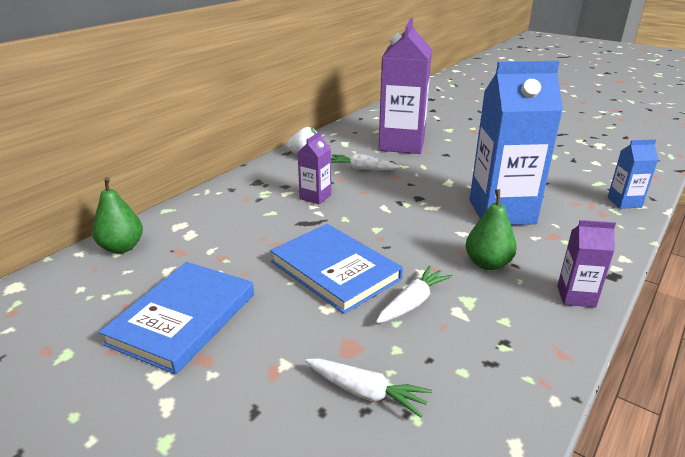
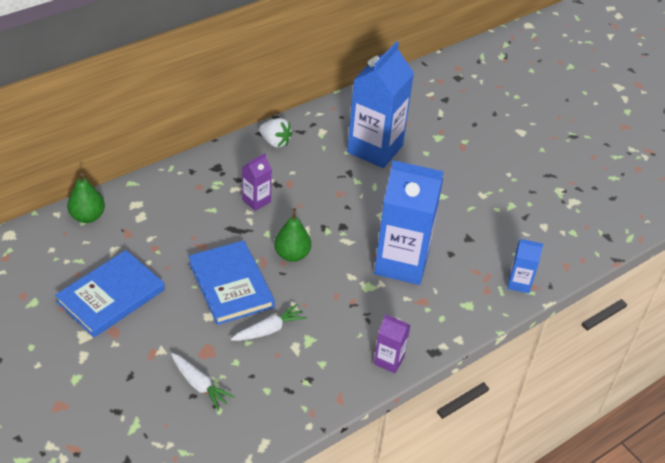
camera: 15 degrees right, 15 degrees up
white carrot [331,154,399,170] -> none
purple carton [379,18,432,154] -> blue carton [347,41,414,168]
green pear [465,189,517,270] -> green pear moved to [274,208,311,262]

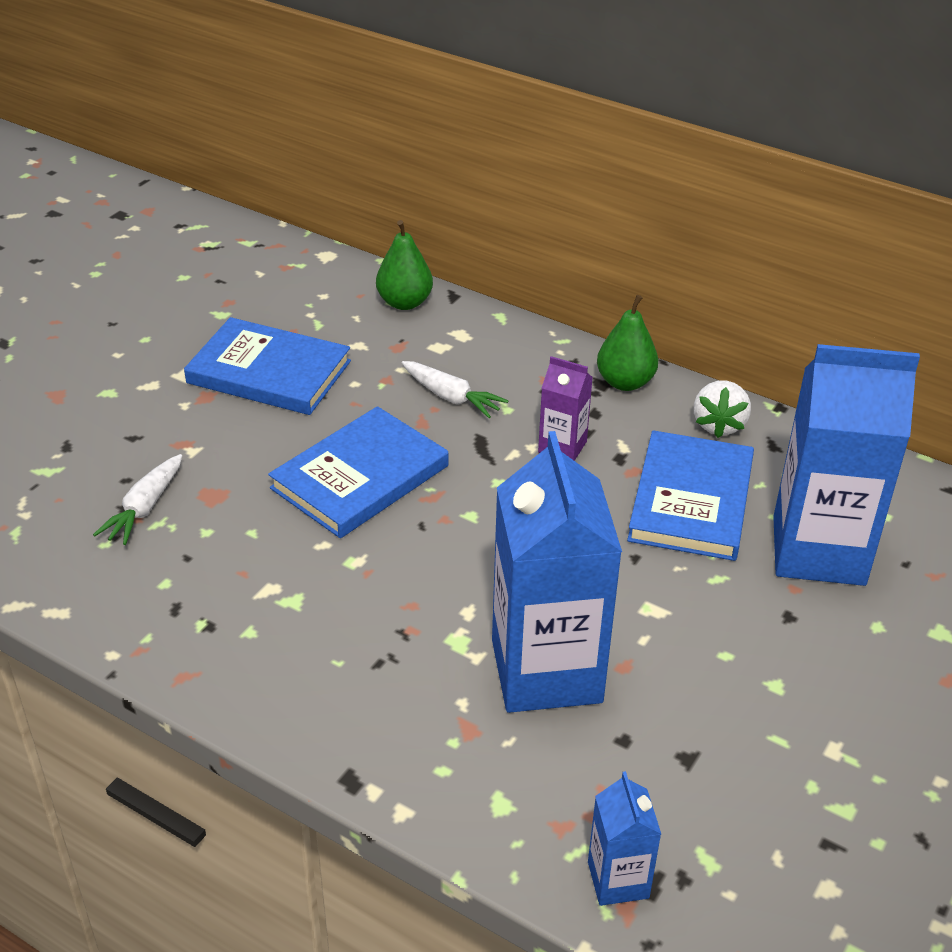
camera: 70 degrees right, 5 degrees down
white carrot [231,304,307,341] -> white carrot moved to [401,361,509,418]
green pear [274,208,311,262] -> green pear moved to [597,295,658,391]
purple carton [374,314,411,373] -> none
none -> blue book [627,430,754,561]

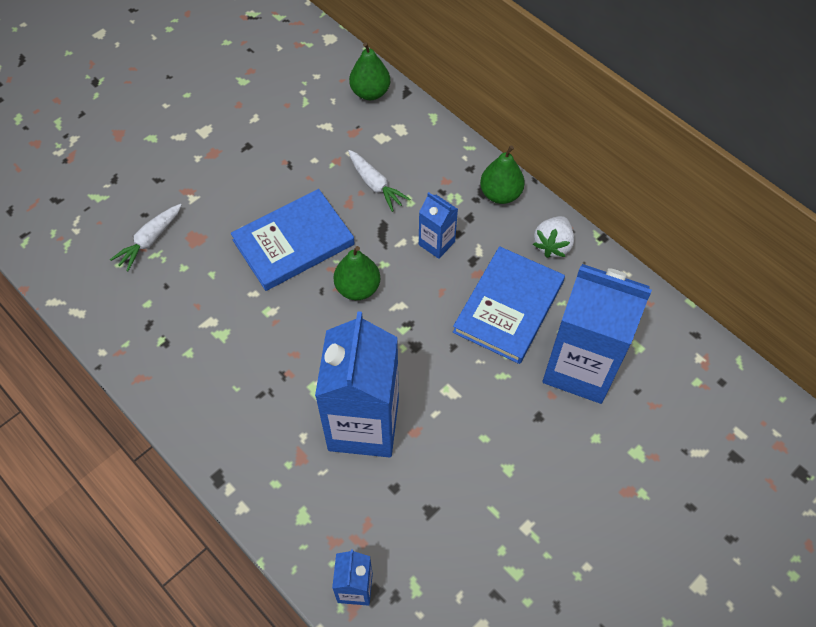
camera: 15 degrees right, 20 degrees up
blue book [184,317,351,415] -> none
purple carton [538,356,593,461] -> blue carton [419,192,458,259]
none -> green pear [333,246,380,300]

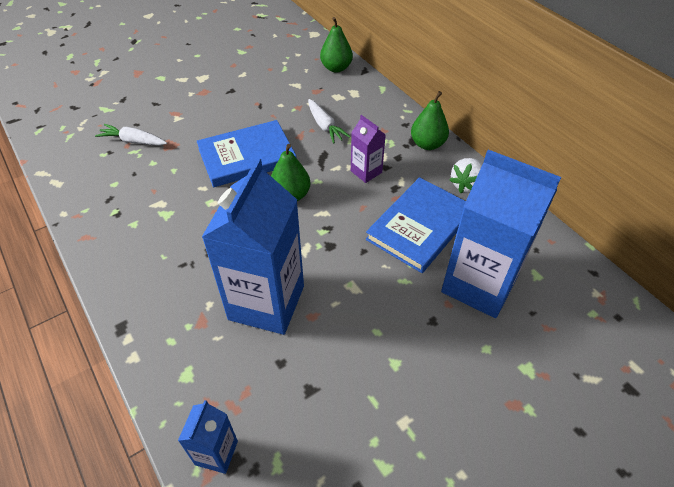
camera: 10 degrees right, 10 degrees down
white carrot [110,204,182,272] -> white carrot turned 60 degrees clockwise [95,124,167,146]
blue carton [419,192,458,259] -> purple carton [351,115,386,183]

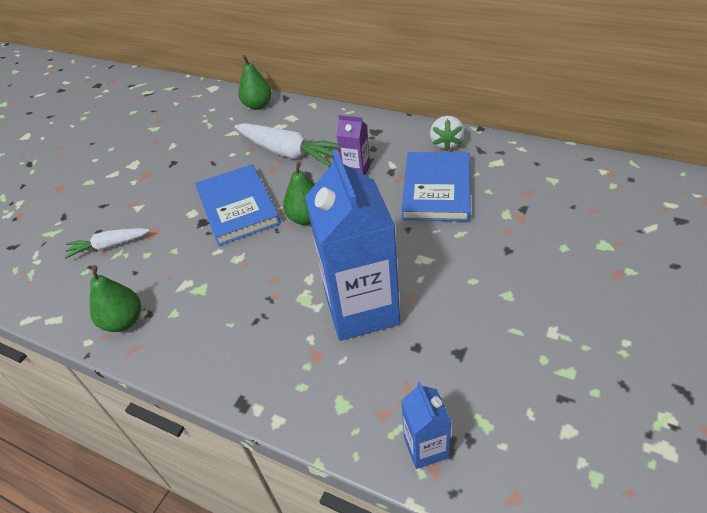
camera: 25 degrees left, 5 degrees down
blue book [197,120,297,187] -> blue book turned 60 degrees counterclockwise [195,164,281,246]
white carrot [308,99,351,144] -> white carrot [234,123,338,167], size x1.75
green pear [411,91,449,150] -> green pear moved to [90,265,141,332]
blue carton [441,150,561,318] -> none

